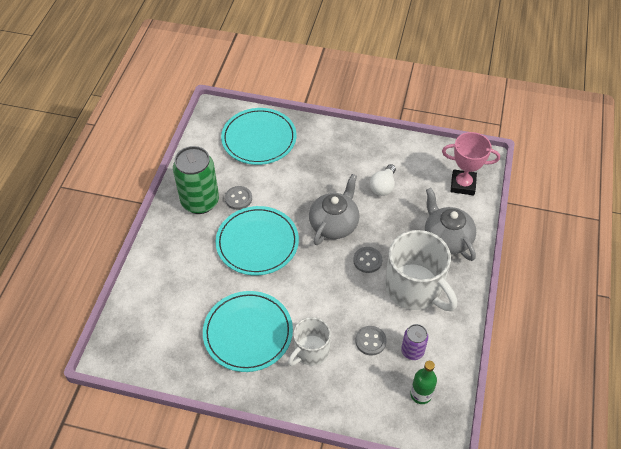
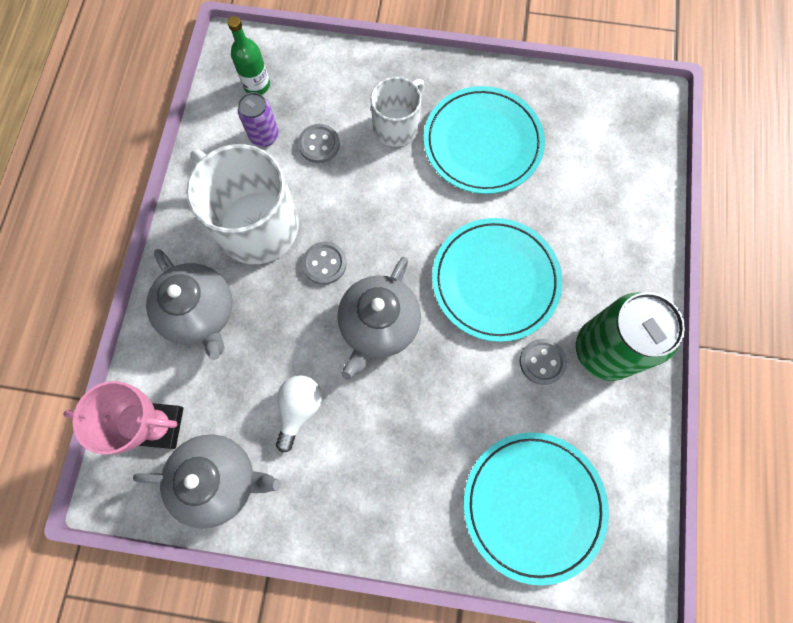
camera: 175 degrees right, 20 degrees up
none -> grey teapot [133,434,281,529]

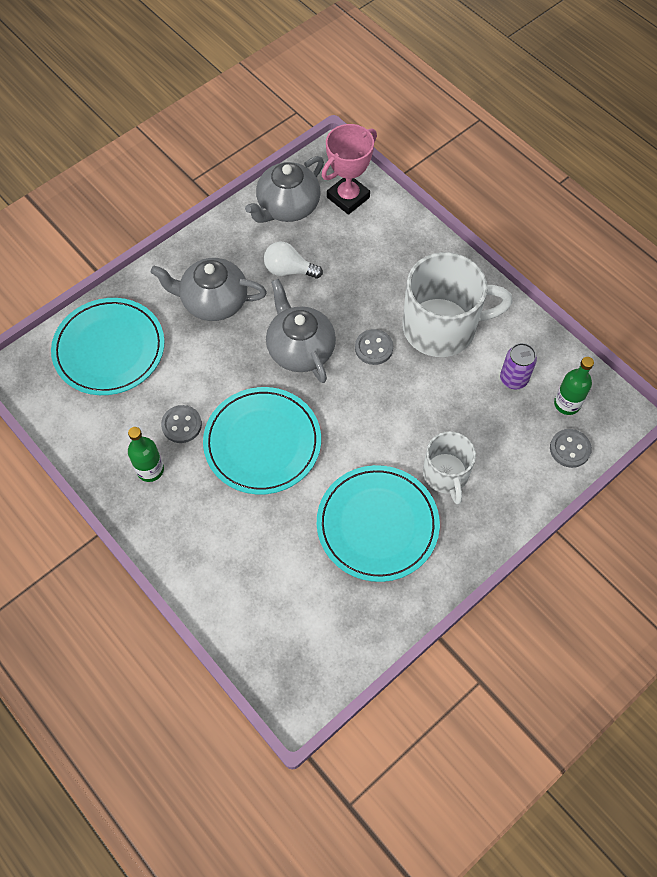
camera: 130 degrees right, 10 degrees down
grey teapot [146,249,232,360] -> grey teapot moved to [151,258,267,321]
white light bulb [276,375,322,452] -> white light bulb turned 135 degrees clockwise [264,242,323,279]
grey button [298,124,340,163] -> grey button moved to [550,429,592,468]
green can [576,292,685,381] -> green bottle [128,427,164,482]

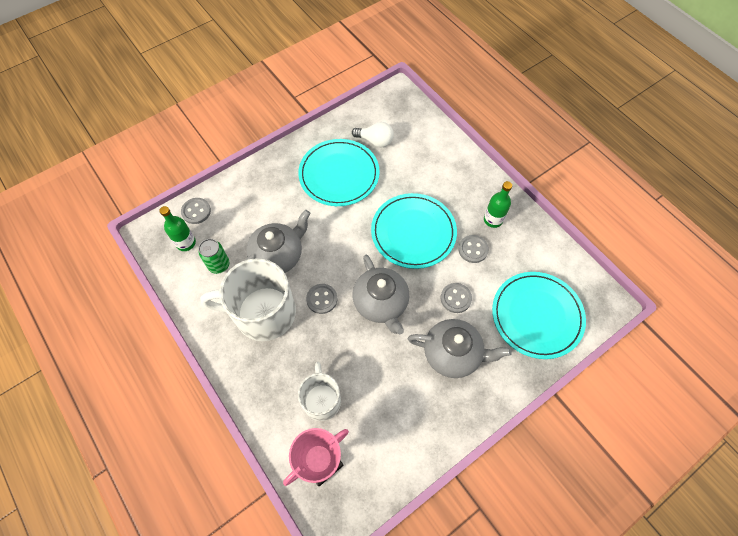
camera: 175 degrees left, 0 degrees up
grey teapot [245,156,324,223] -> grey teapot moved to [246,210,311,273]
white light bulb [264,242,323,279] -> white light bulb moved to [352,122,394,147]
white mug [423,431,476,504] -> white mug moved to [298,362,341,421]
purple can [500,343,537,389] -> green can [198,239,229,274]
none -> grey button [441,283,472,313]

